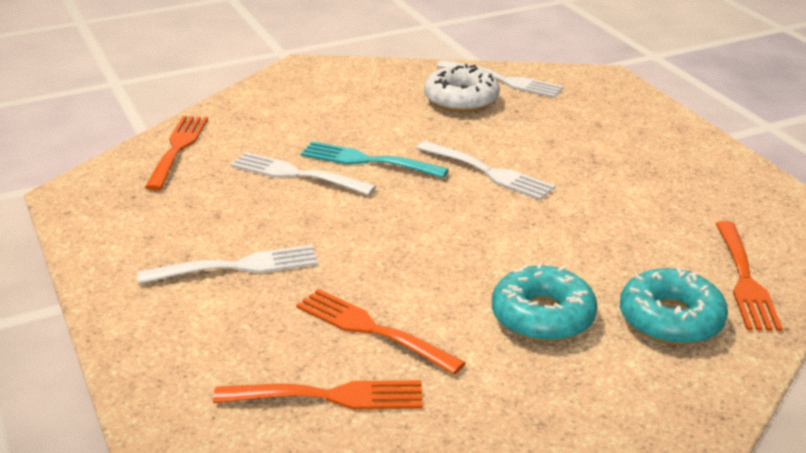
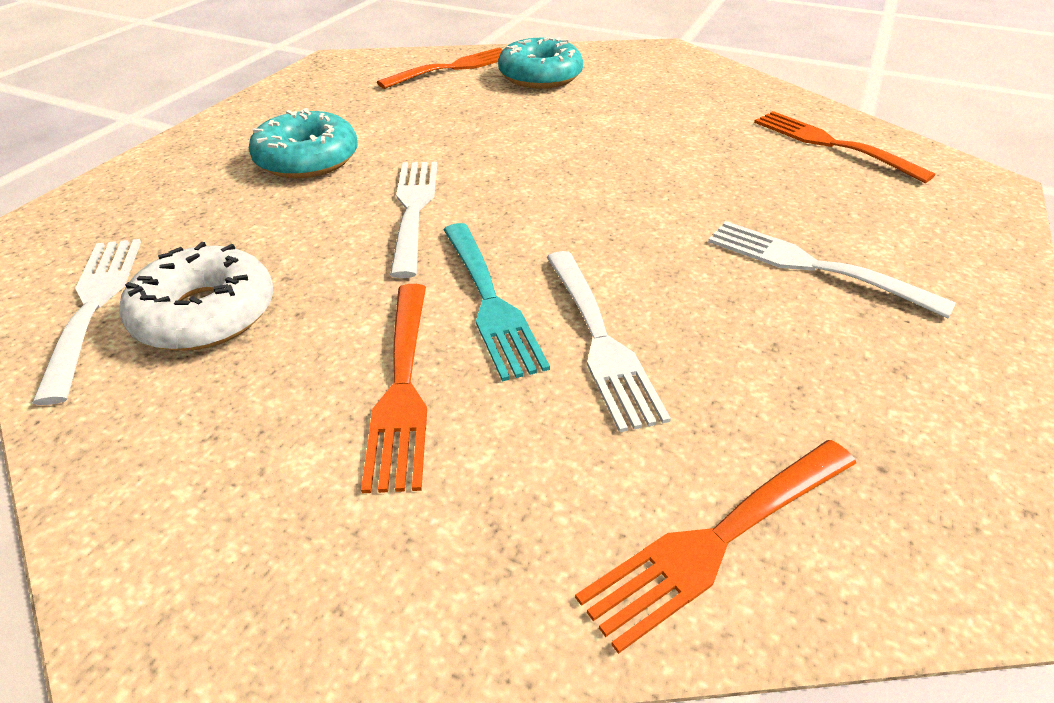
camera: 130 degrees left, 10 degrees up
orange fork [296,289,466,375] -> orange fork moved to [361,284,427,493]
turquoise donut [492,262,597,342] -> turquoise donut moved to [249,108,358,178]

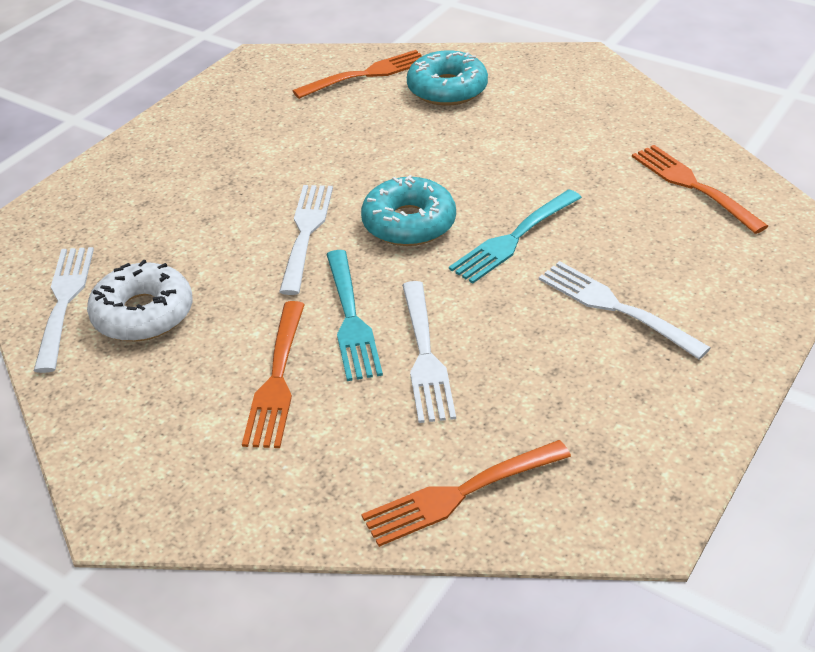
camera: 10 degrees right, 0 degrees up
turquoise donut [249,108,358,178] -> turquoise donut moved to [361,175,456,246]
none -> turquoise fork [449,189,582,284]

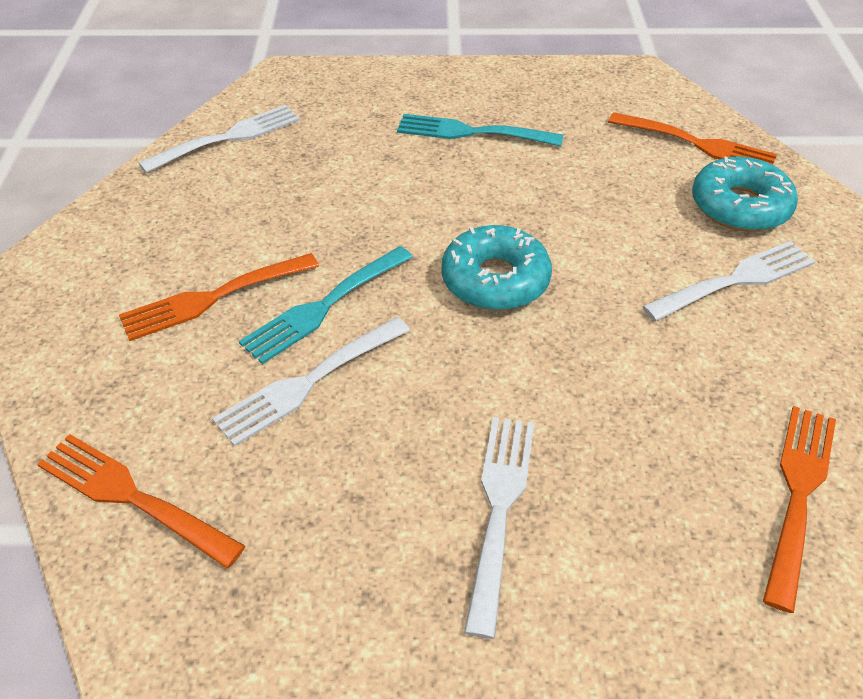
camera: 55 degrees right, 5 degrees up
white donut [87,260,193,341] -> none
white fork [279,185,333,295] -> white fork moved to [642,241,816,321]
turquoise fork [449,189,582,284] -> turquoise fork moved to [397,114,563,146]

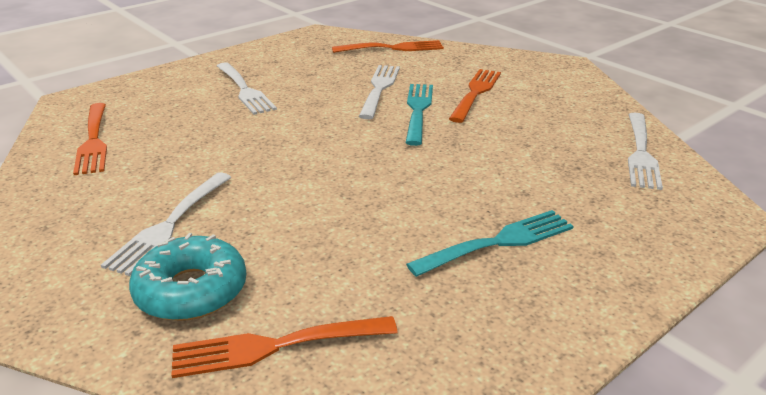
camera: 140 degrees right, 15 degrees down
turquoise donut [441,225,552,310] -> none

